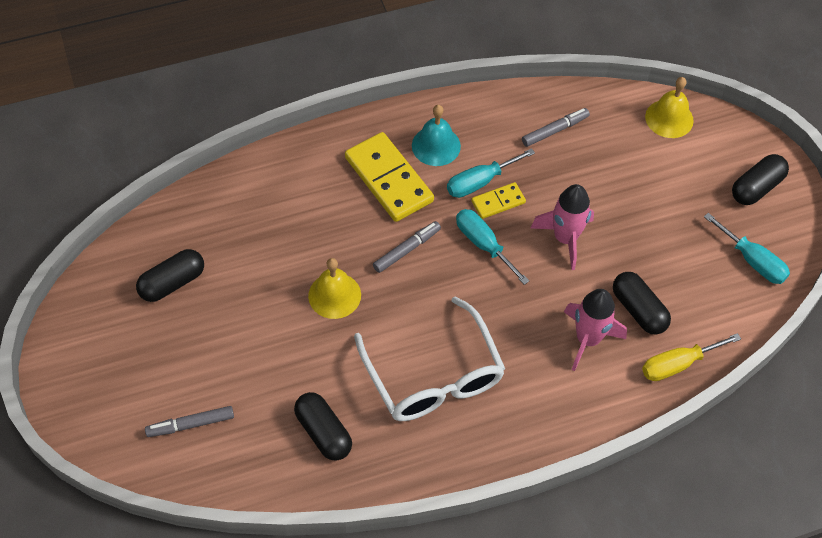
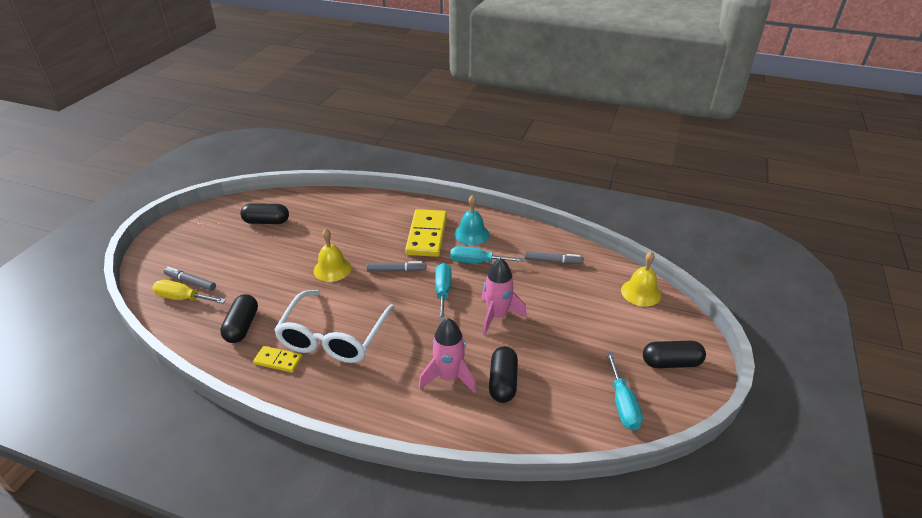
camera: 40 degrees right, 20 degrees down
yellow domino [471,182,526,219] -> yellow domino moved to [253,346,303,373]
yellow screwdriver [642,333,741,381] -> yellow screwdriver moved to [152,280,226,303]

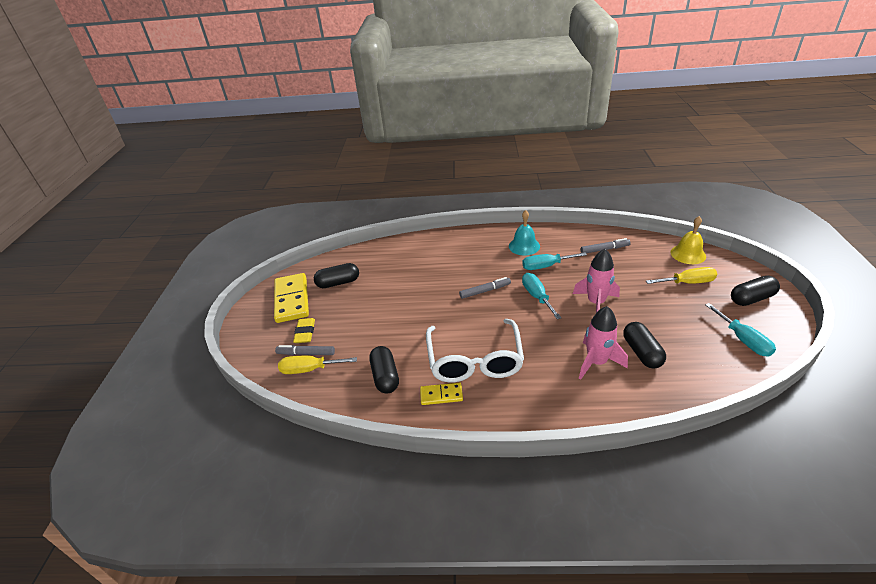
camera: 15 degrees left, 0 degrees up
yellow bell [314,228,352,282] -> none
yellow domino [405,209,447,257] -> yellow domino moved to [274,273,309,323]
none -> yellow eraser [293,318,315,343]
none -> yellow screwdriver [646,267,717,284]

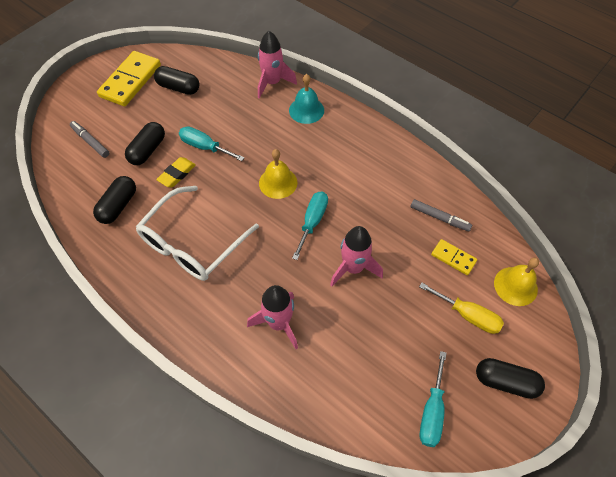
camera: 35 degrees right, 20 degrees up
yellow screwdriver [278,355,357,374] -> none
yellow eraser [293,318,315,343] -> yellow eraser moved to [156,157,196,187]
yellow domino [420,383,463,405] -> yellow domino moved to [431,239,477,275]
grey marker [459,277,511,299] -> yellow bell [259,149,297,199]
turquoise bell [509,210,540,255] -> turquoise bell moved to [289,74,324,124]
turquoise screwdriver [522,252,587,270] -> turquoise screwdriver moved to [179,126,245,161]
black capsule [623,322,666,368] -> black capsule moved to [125,122,165,165]
none -> pink rocket [258,31,297,99]

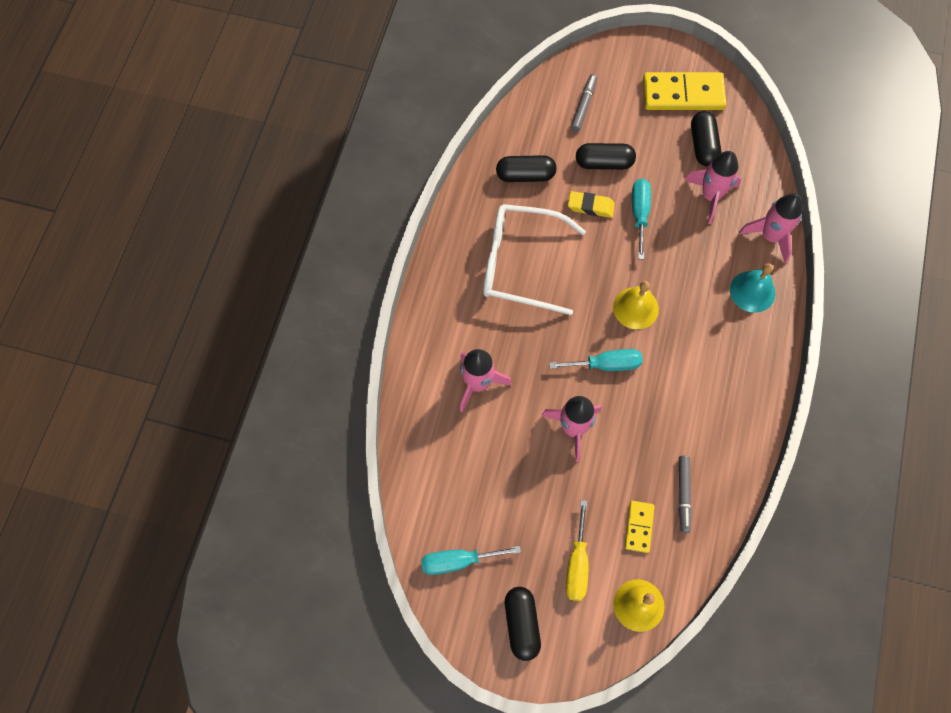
camera: 65 degrees right, 10 degrees up
none -> pink rocket [684,151,741,224]

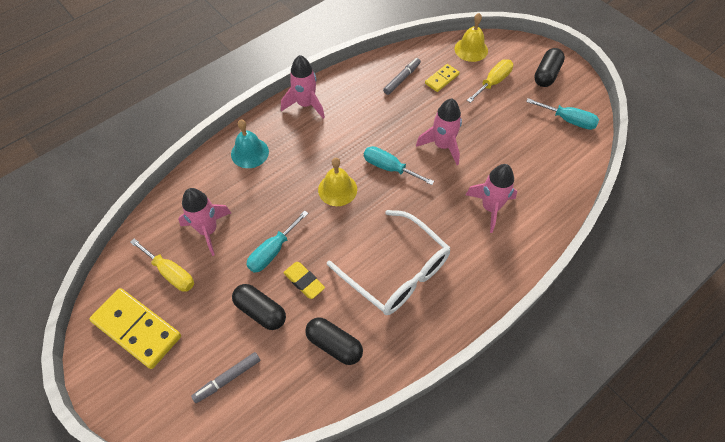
camera: 145 degrees left, 10 degrees down
black capsule [691,111,721,166] -> yellow screwdriver [130,239,194,292]
pink rocket [739,193,803,264] -> pink rocket moved to [281,55,325,119]

